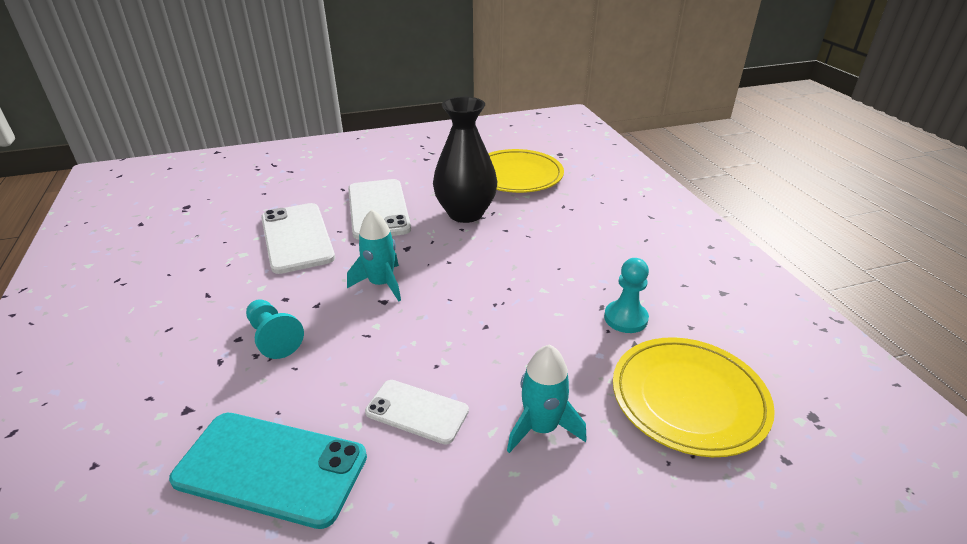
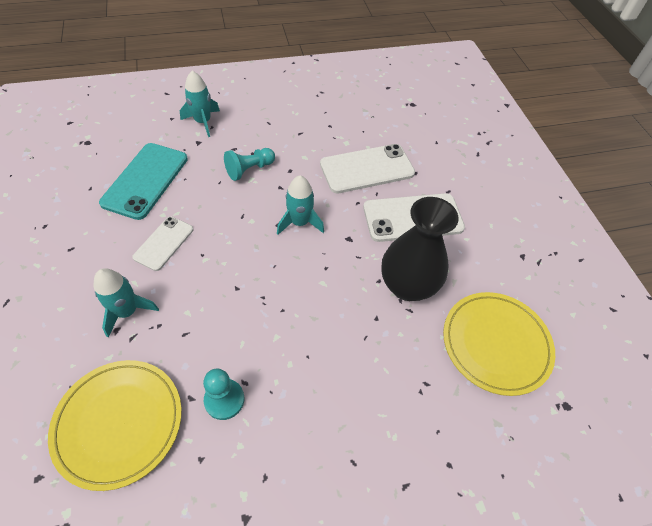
camera: 90 degrees right, 20 degrees up
none -> turquoise rocket [180,71,220,137]

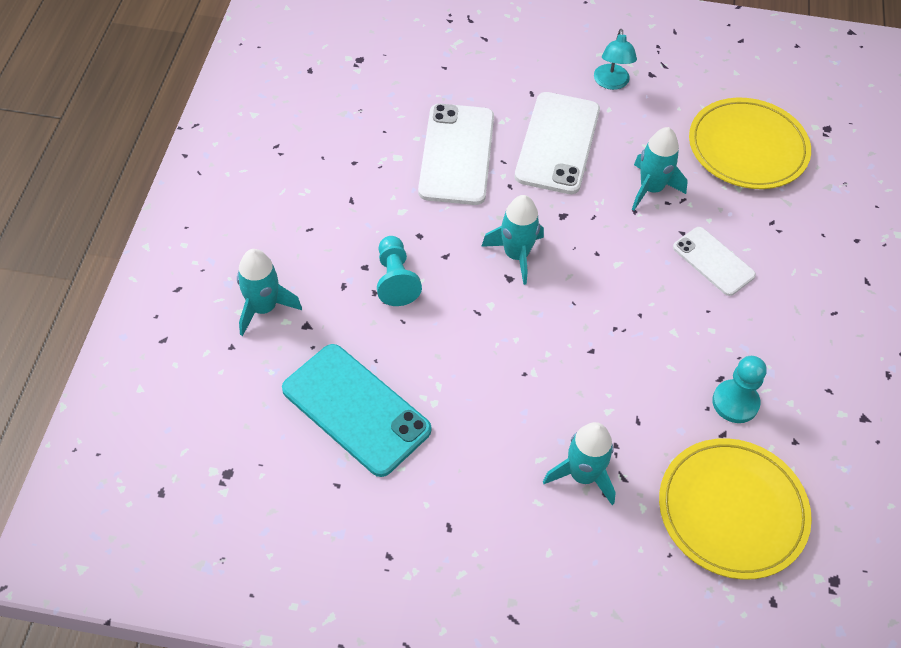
camera: 65 degrees left, 0 degrees up
white phone [132,216,193,271] -> white phone moved to [673,227,756,296]
black vase [381,197,459,301] -> turquoise rocket [632,127,688,210]
none -> turquoise lamp [594,29,637,90]

